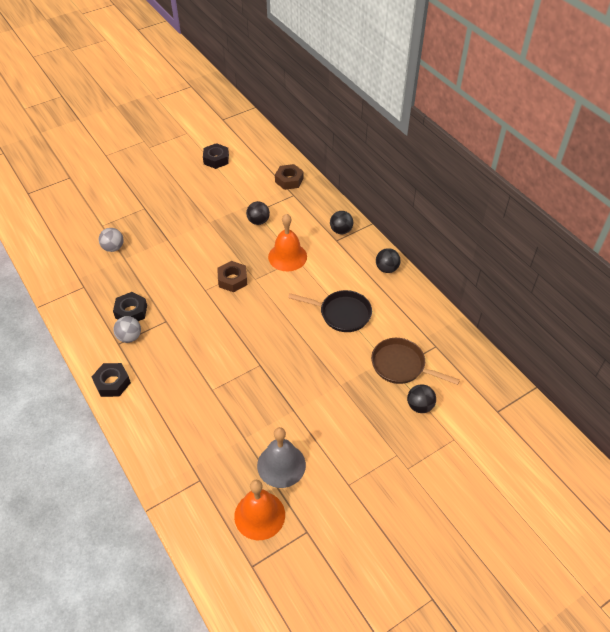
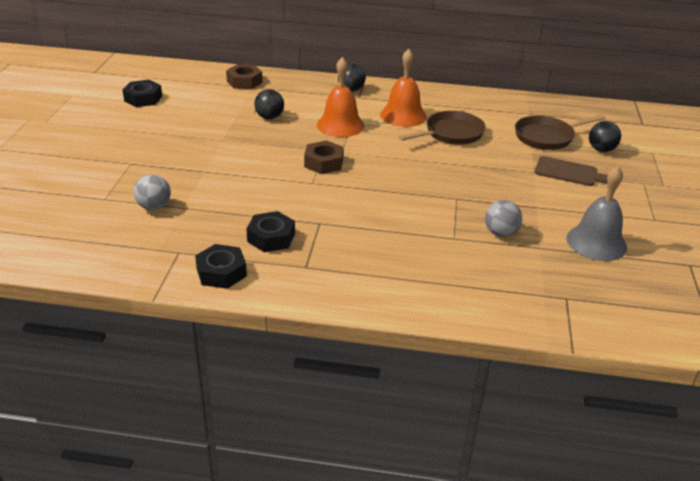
camera: 50 degrees left, 15 degrees down
black nut [92,363,131,397] -> black nut moved to [195,244,247,289]
grey ball [113,316,141,343] -> grey ball moved to [485,200,522,237]
orange bell [234,480,285,540] -> orange bell moved to [380,49,427,127]
black pan [288,290,372,332] -> brown pan [398,111,486,145]
black ball [376,248,400,273] -> none
none -> brown cutting board [535,156,608,186]

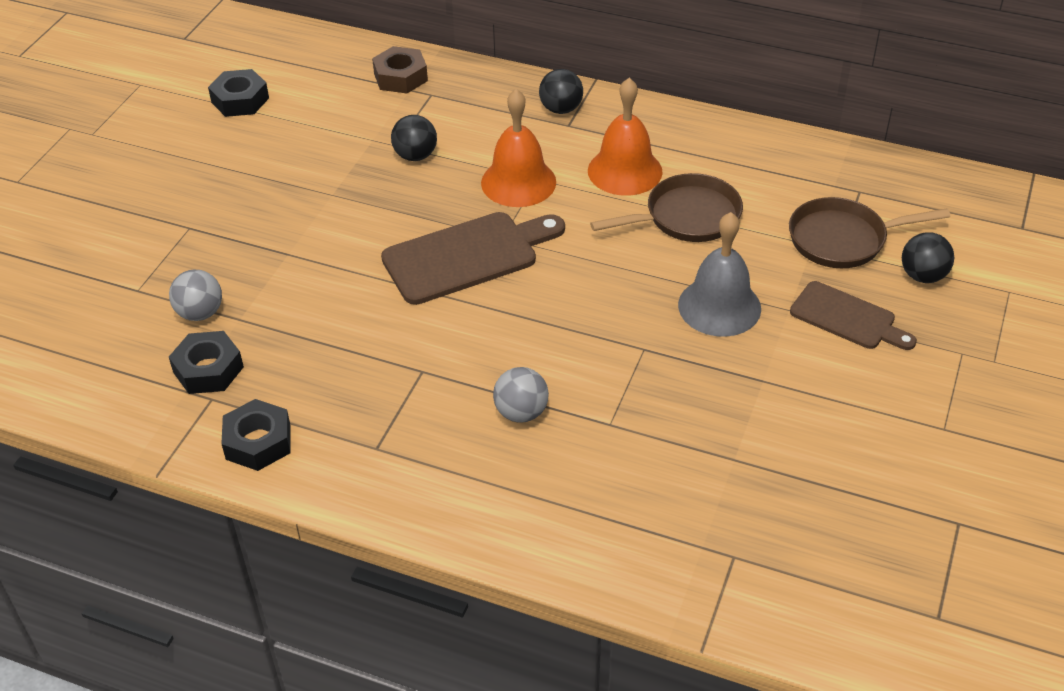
camera: 15 degrees right, 10 degrees up
black nut [247,211,295,252] -> black nut moved to [169,331,244,394]
brown nut [304,140,344,174] -> brown cutting board [381,212,565,305]
grey ball [485,200,522,237] -> grey ball moved to [493,367,549,423]
grey bell [567,166,627,261] -> grey bell moved to [678,212,761,337]

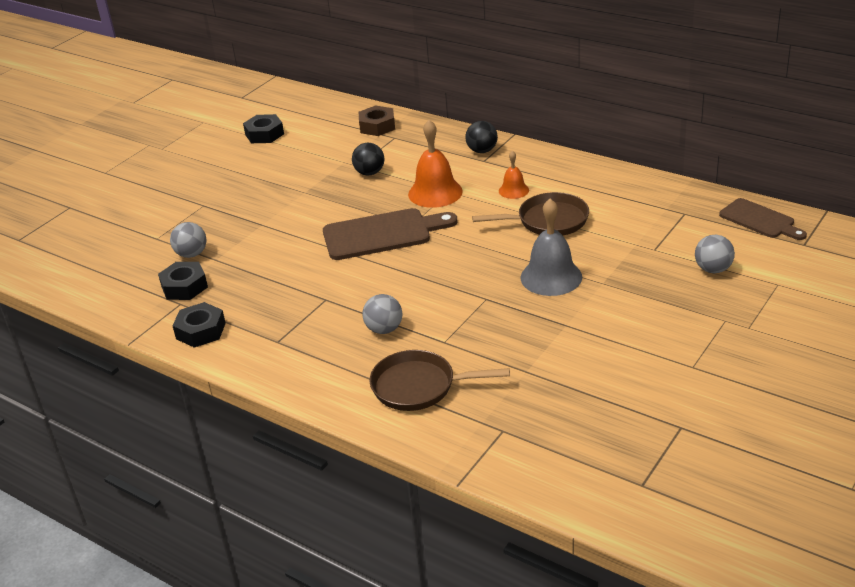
camera: 15 degrees right, 10 degrees down
orange bell [588,78,663,196] -> orange bell [499,151,529,199], size x0.55
brown pan [789,197,950,268] -> brown pan moved to [370,350,510,411]
brown cutting board [790,281,917,350] -> brown cutting board moved to [719,198,807,240]
black ball [902,232,954,283] -> grey ball [695,235,735,273]

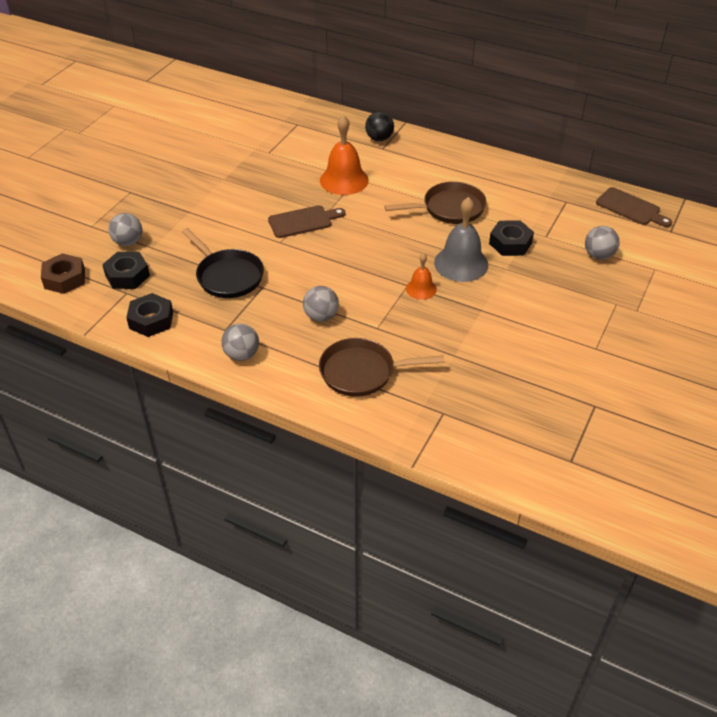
camera: 10 degrees left, 10 degrees up
black nut [243,114,284,143] -> black nut moved to [489,220,534,256]
brown cutting board [323,208,458,260] -> brown cutting board [268,205,346,238], size x0.64
black ball [352,143,384,175] -> none
brown nut [359,105,395,136] -> brown nut moved to [41,253,85,294]
orange bell [499,151,529,199] -> orange bell moved to [406,253,437,300]
none -> black pan [182,228,264,298]
none -> grey ball [221,324,259,361]

